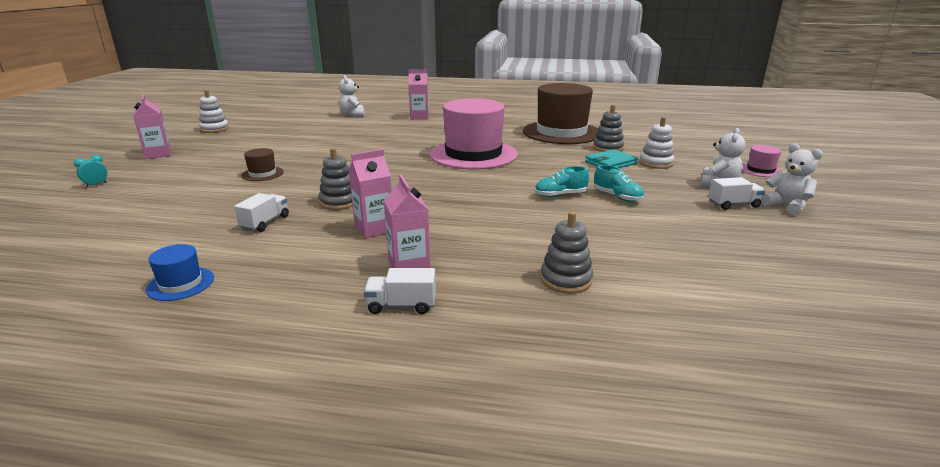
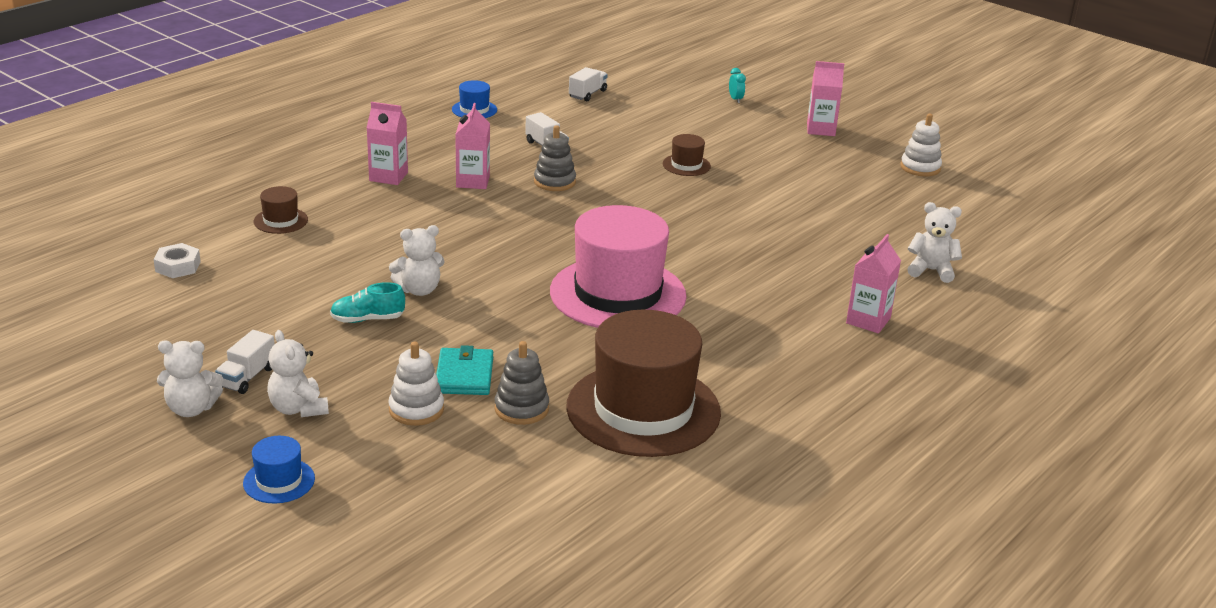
camera: 120 degrees right, 5 degrees up
white truck [364,268,436,314] -> white truck moved to [569,67,608,101]
turquoise shoe [535,166,589,197] -> white teddy bear [389,225,444,296]
grey stacking toy [540,211,593,294] -> brown hat [254,186,308,234]
pink hat [743,145,782,177] -> blue hat [243,436,315,504]
none -> white nut [154,243,201,278]

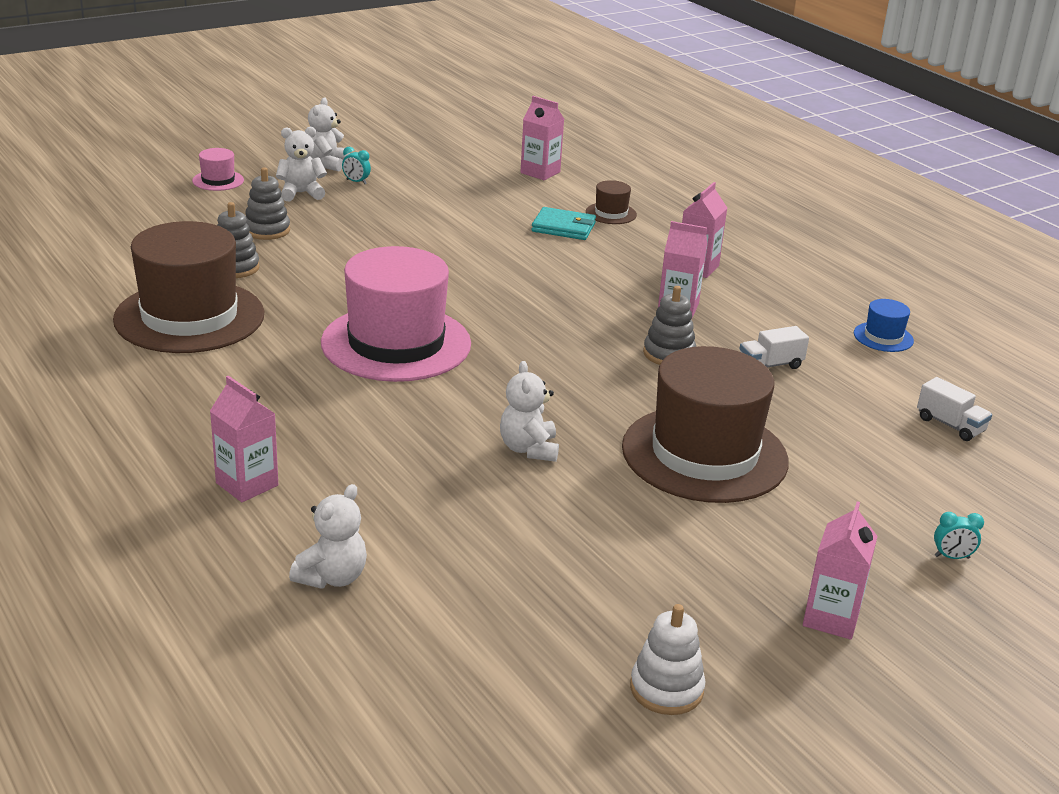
camera: 105 degrees right, 0 degrees up
white nut [154,243,201,278] -> pink carton [520,96,564,180]
white truck [215,330,275,394] -> turquoise clock [342,147,371,184]
blue hat [243,436,315,504] -> pink hat [192,148,244,191]
turquoise shoe [330,282,405,323] -> none
white stacking toy [388,342,444,426] -> grey stacking toy [245,167,290,240]
white teddy bear [389,225,444,296] -> white teddy bear moved to [500,361,559,462]
turquoise wallet [436,345,493,395] -> turquoise wallet moved to [532,207,596,240]
brown hat [663,134,711,176] -> brown hat [622,346,789,503], size x2.40

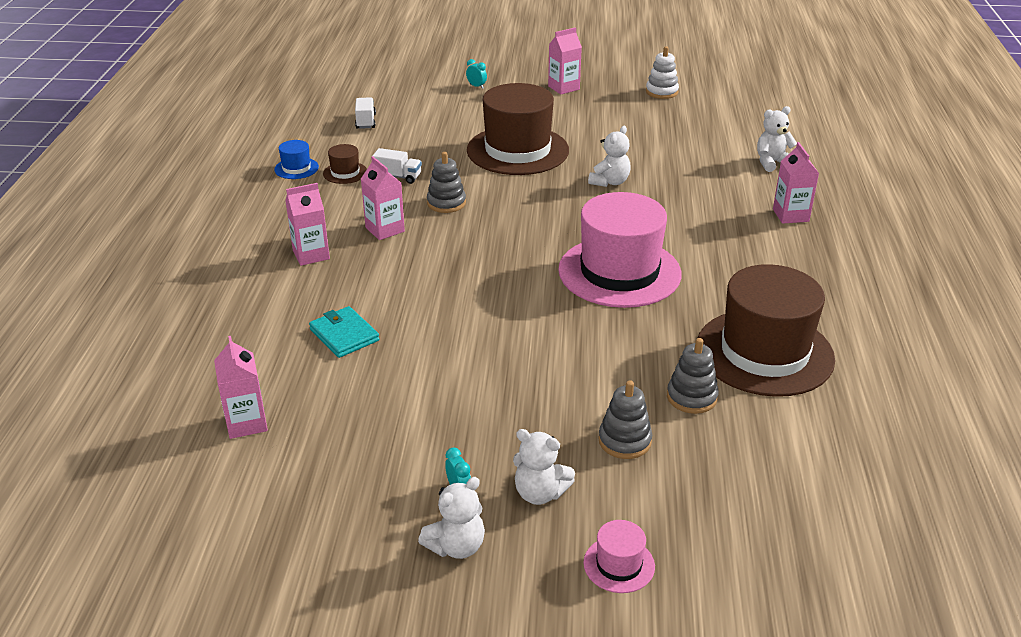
camera: 140 degrees left, 5 degrees up
brown hat [586,180,637,224] -> brown hat moved to [323,144,367,184]

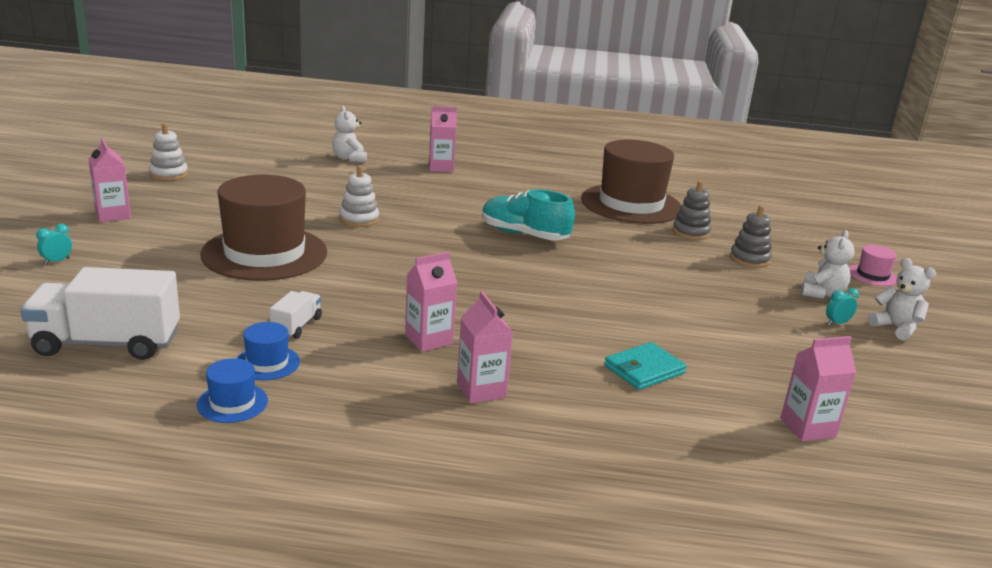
camera: 90 degrees left, 10 degrees down
brown hat [323,144,367,184] -> blue hat [237,322,300,380]
white truck [355,97,376,129] -> white truck [21,267,180,360], size x2.06
grey stacking toy [427,152,466,213] -> none
pink hat [558,192,682,308] -> turquoise shoe [482,189,575,240]
white teddy bear [588,126,631,187] -> white stacking toy [340,165,379,227]

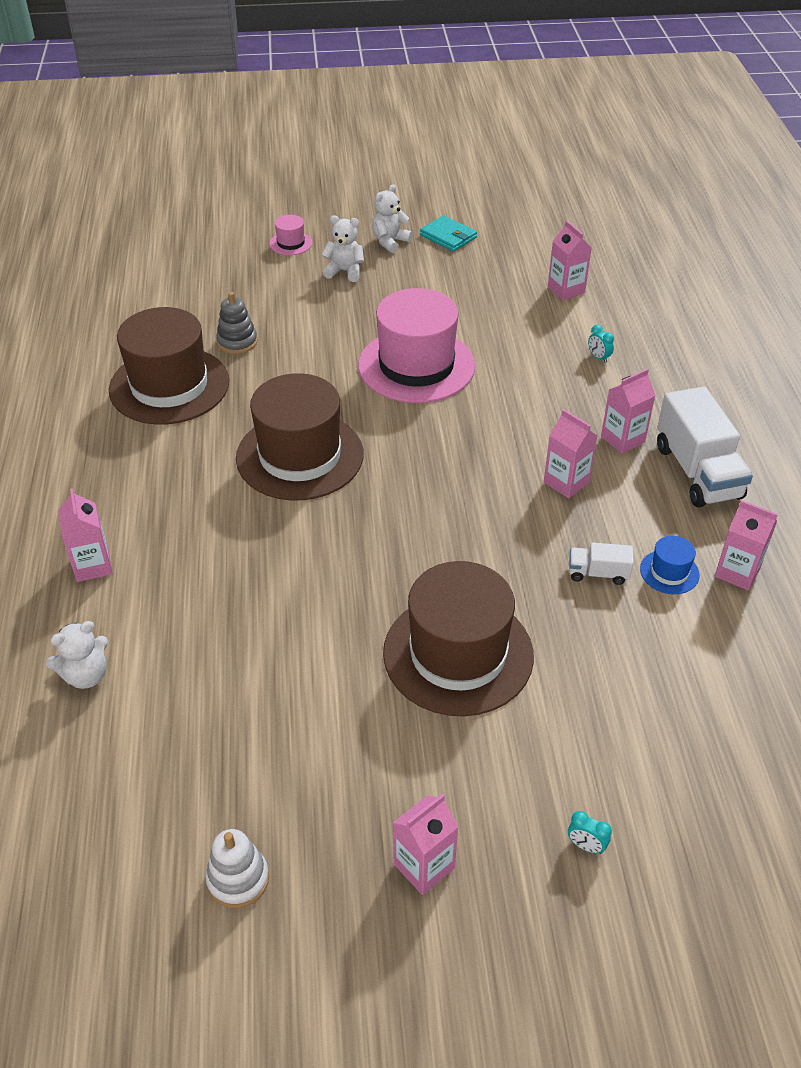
camera: 100 degrees left, 20 degrees up
white truck [21,267,180,360] -> white truck moved to [657,386,753,508]
blue hat [197,358,268,423] -> pink carton [715,500,778,590]
white stacking toy [340,165,379,227] -> none
turquoise shoe [482,189,575,240] -> brown hat [236,373,364,501]
turquoise wallet [604,342,687,390] -> turquoise wallet moved to [420,215,477,252]
grey stacking toy [730,205,772,268] -> none
turquoise clock [826,288,859,325] -> turquoise clock moved to [588,325,614,363]
none -> pink hat [358,288,475,403]

